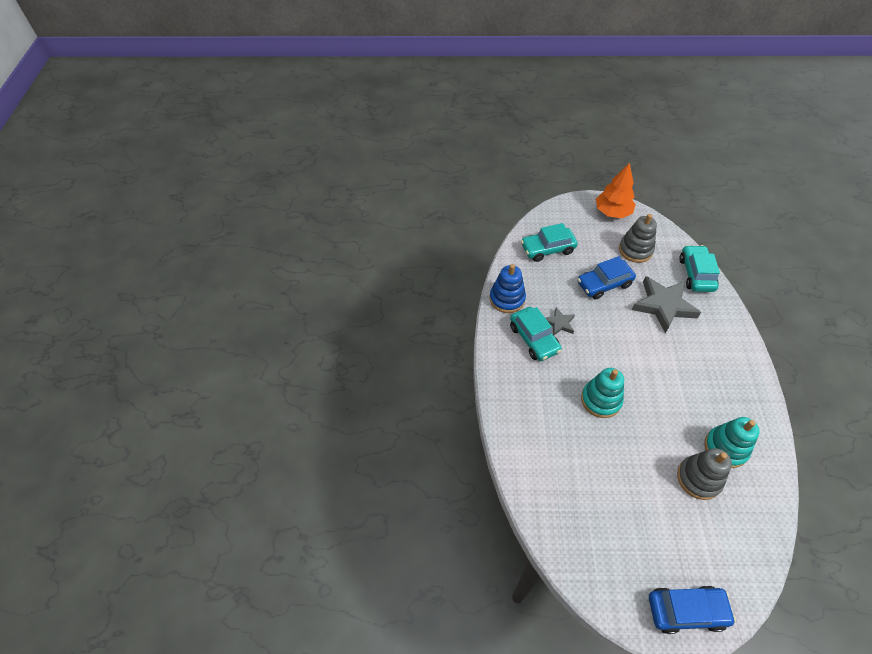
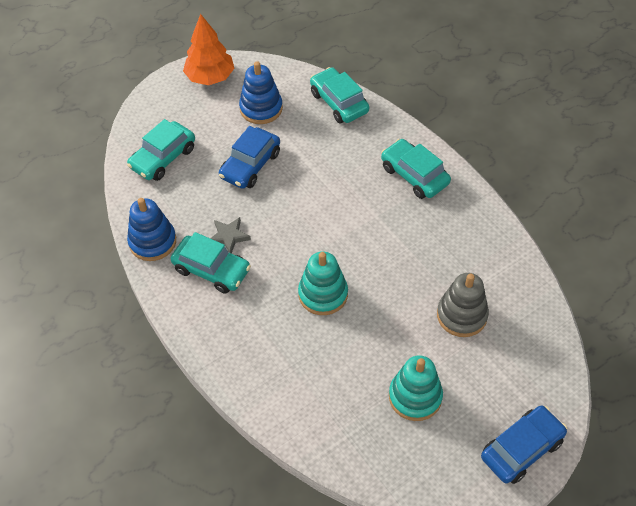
camera: 35 degrees left, 0 degrees up
grey stacking toy [619,214,657,263] -> blue stacking toy [239,61,283,124]
grey star [632,276,701,333] -> none
turquoise stacking toy [704,417,760,468] -> turquoise stacking toy moved to [389,355,443,421]
none -> turquoise car [381,139,451,199]

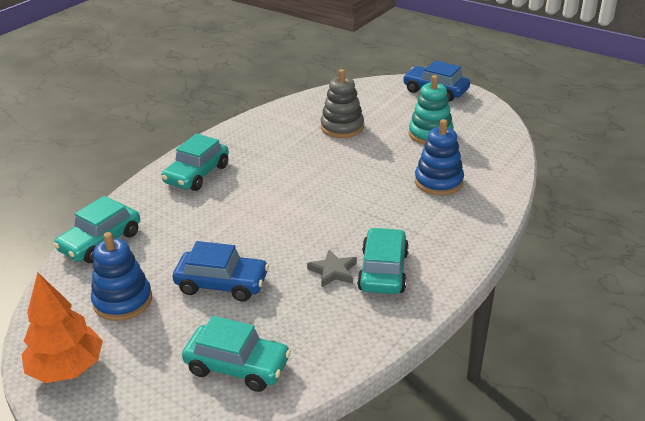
camera: 110 degrees left, 20 degrees down
blue stacking toy [127,198,176,261] -> blue stacking toy moved to [415,119,464,196]
turquoise stacking toy [298,251,348,315] -> none

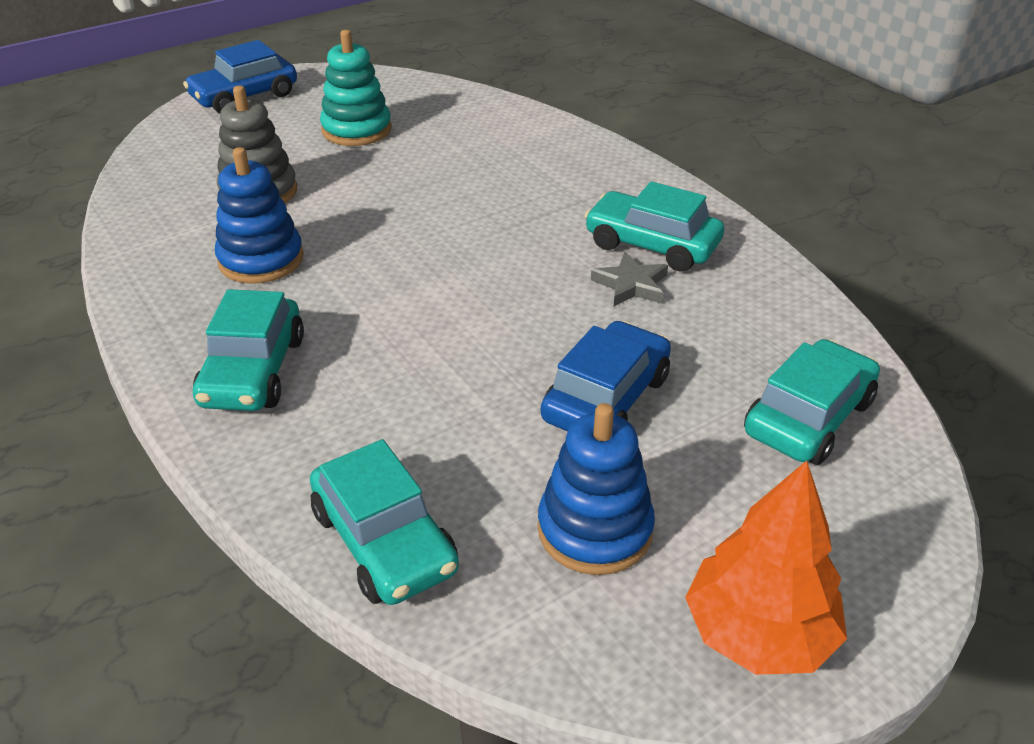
camera: 70 degrees left, 5 degrees up
turquoise car [161,134,229,191] -> turquoise car turned 45 degrees clockwise [193,289,304,411]
blue stacking toy [415,119,464,196] -> blue stacking toy moved to [215,147,304,284]

